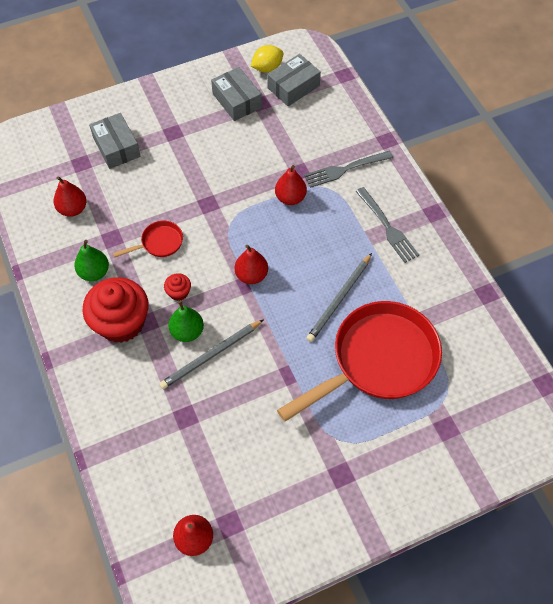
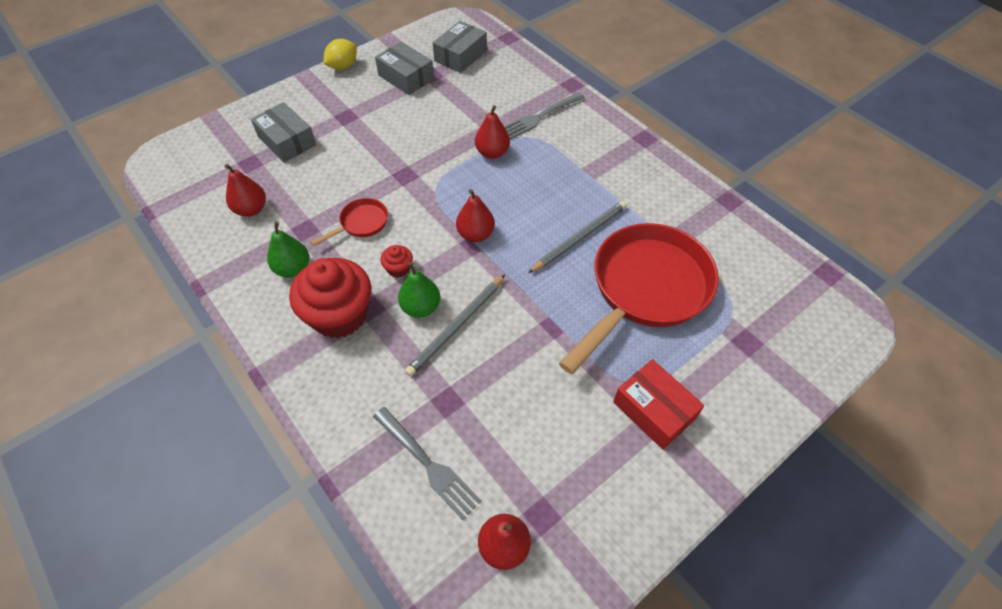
camera: 15 degrees left, 5 degrees down
yellow lemon [251,45,283,73] -> yellow lemon moved to [323,39,357,70]
grey pencil [306,253,372,342] -> grey pencil turned 150 degrees counterclockwise [528,201,627,273]
grey fork [355,187,419,263] -> grey fork moved to [373,407,482,520]
none -> red box [613,359,704,449]

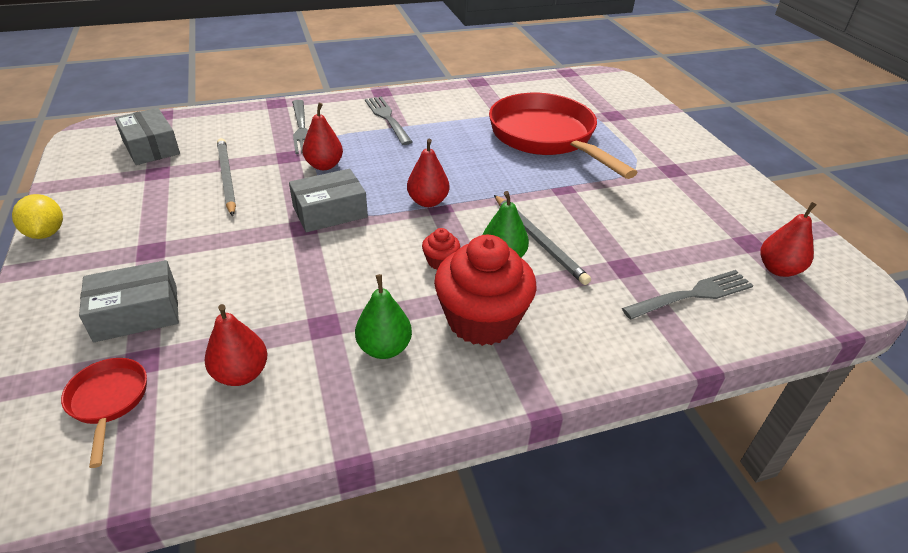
camera: 70 degrees left, 15 degrees down
red pan [310,198,388,246] -> red pan moved to [61,358,147,468]
grey box [375,41,434,95] -> grey box moved to [289,169,368,232]
grey pencil [528,201,627,273] -> grey pencil moved to [217,138,236,216]
red box [613,359,704,449] -> none
none -> grey fork [365,96,412,145]

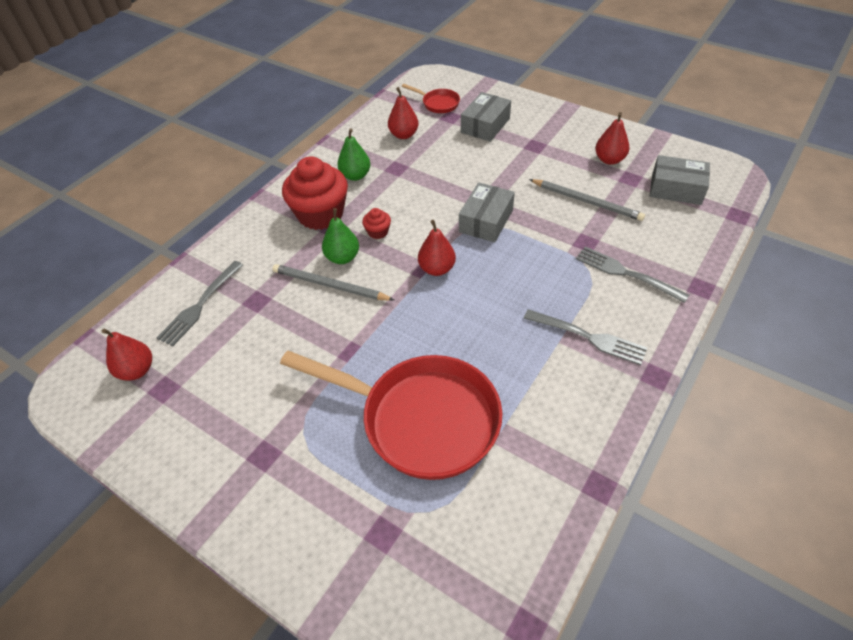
camera: 145 degrees right, 10 degrees up
yellow lemon [12,194,63,239] -> none
red pear [302,103,343,170] -> red pear moved to [595,112,629,165]

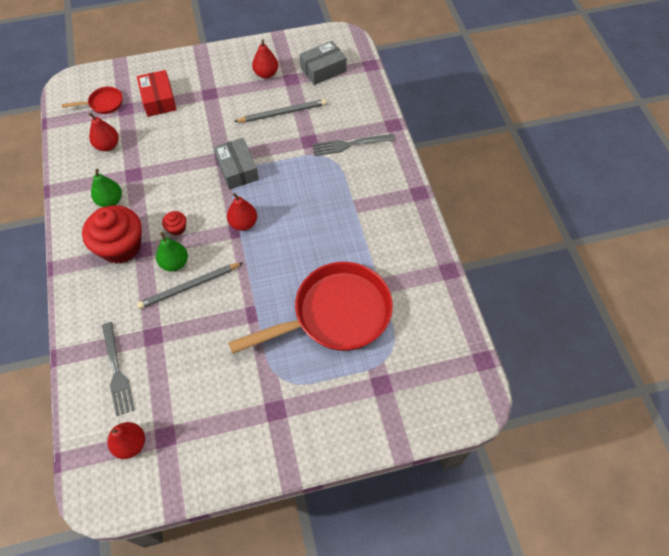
camera: 50 degrees left, 10 degrees up
grey box [461,92,511,142] -> red box [137,70,177,117]
grey fork [523,309,647,365] -> none

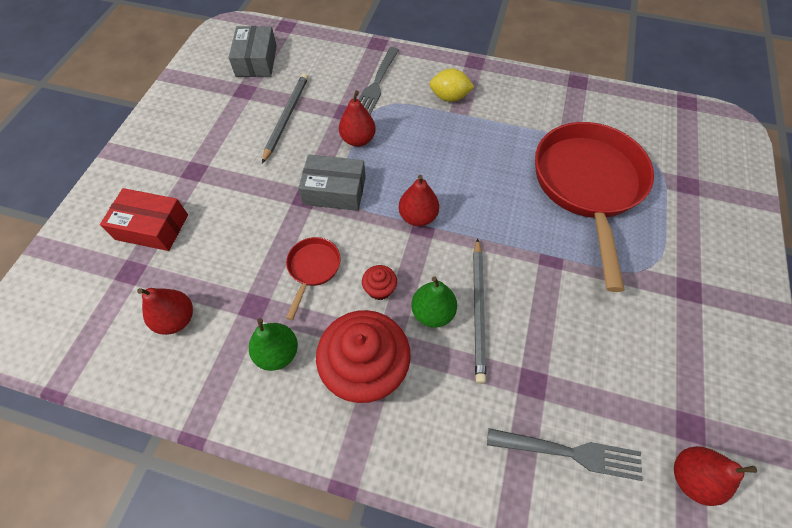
camera: 60 degrees left, 0 degrees up
red pan [62,87,122,114] -> red pan moved to [286,237,341,320]
red pear [252,39,278,78] -> red pear moved to [339,90,376,147]
none -> yellow lemon [429,69,474,102]

